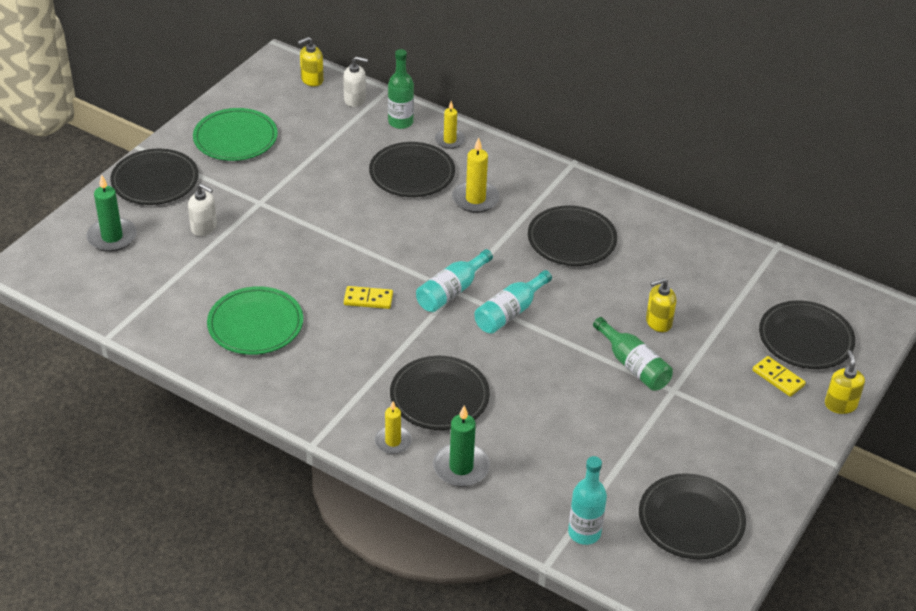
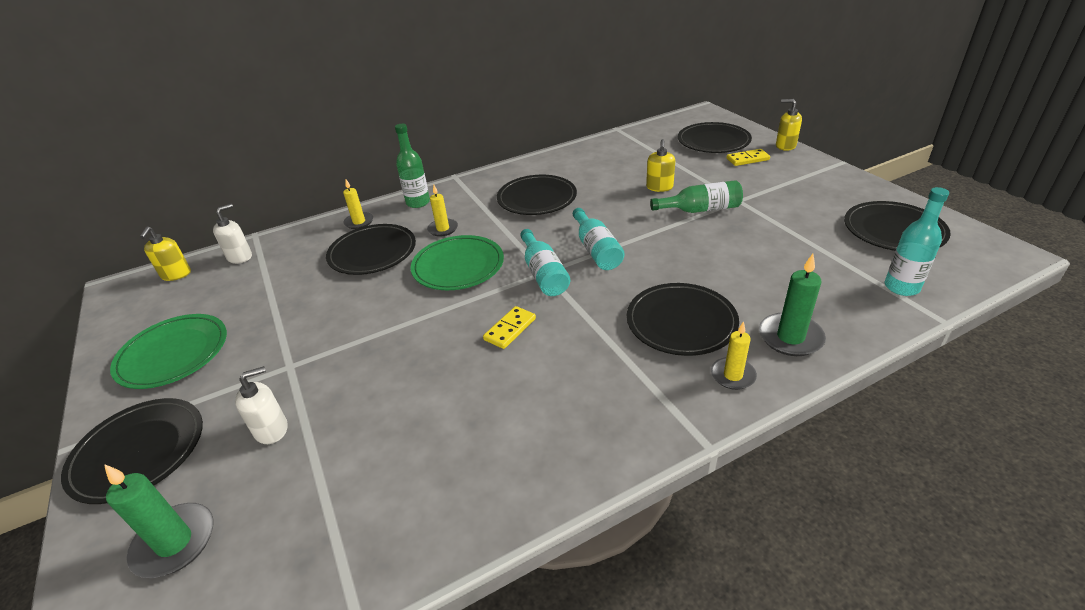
camera: 55 degrees left, 5 degrees down
green plate [207,286,303,355] -> green plate moved to [411,235,504,290]
green bottle [388,49,414,129] -> green bottle moved to [395,124,430,208]
yellow candle [452,137,500,213] -> yellow candle [427,185,458,237], size x0.66

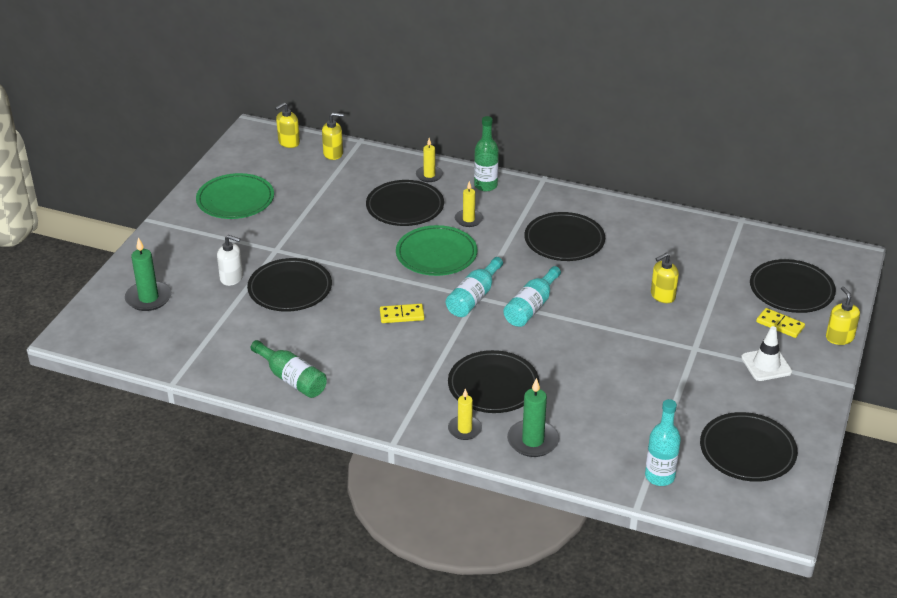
camera: 45 degrees right, 0 degrees up
black plate [61,398,203,504] -> black plate moved to [247,258,332,312]
white soap dispenser [213,204,252,264] -> yellow soap dispenser [322,112,344,160]
green bottle [650,180,743,213] -> green bottle moved to [251,340,327,398]
none -> white traffic cone [741,326,792,381]

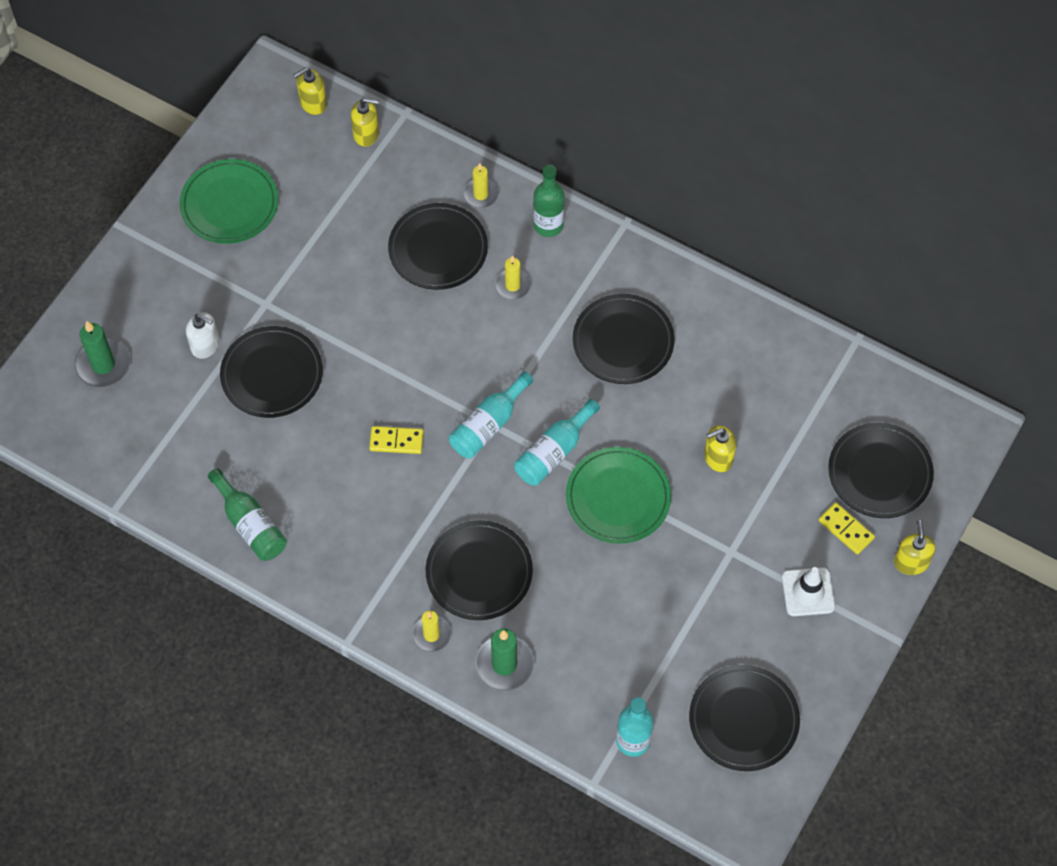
camera: 10 degrees right, 25 degrees up
green plate [396,225,478,276] -> green plate moved to [566,447,671,544]

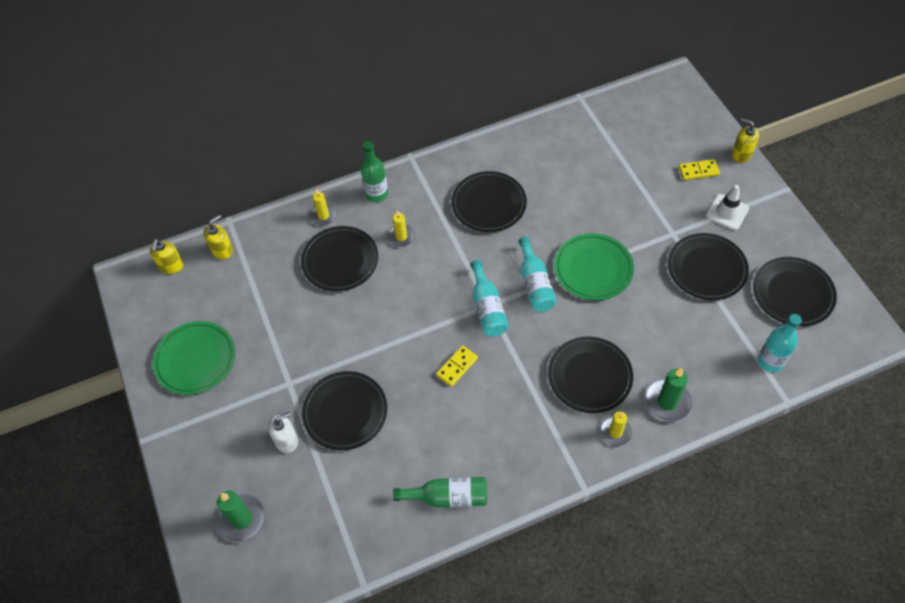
camera: 50 degrees left, 5 degrees down
yellow soap dispenser [704,425,736,472] -> none
black plate [828,423,934,518] -> black plate moved to [668,233,749,300]

